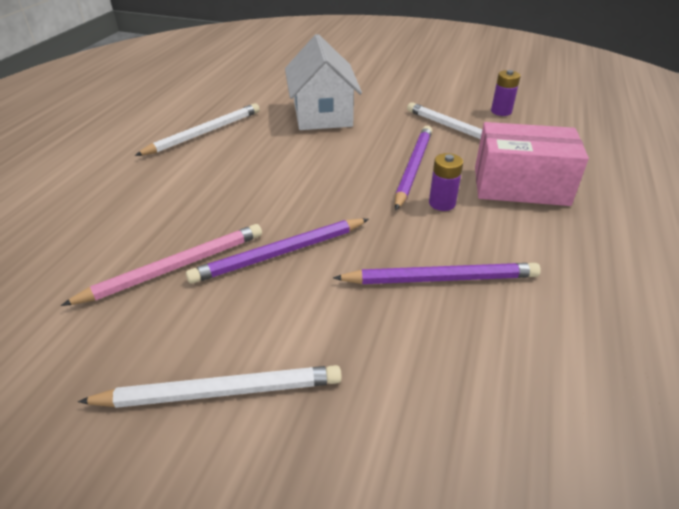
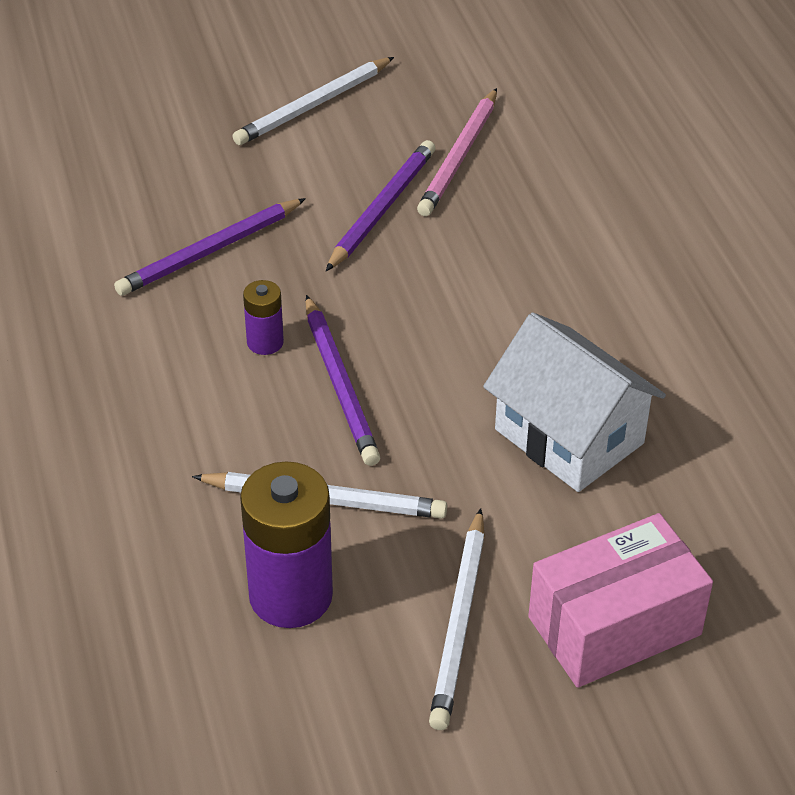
camera: 145 degrees right, 5 degrees up
white pencil [135,103,260,156] -> white pencil moved to [429,508,485,730]
pink box [475,122,589,206] -> pink box moved to [528,513,713,688]
purple battery [491,70,521,116] -> purple battery [240,461,333,628], size x2.00

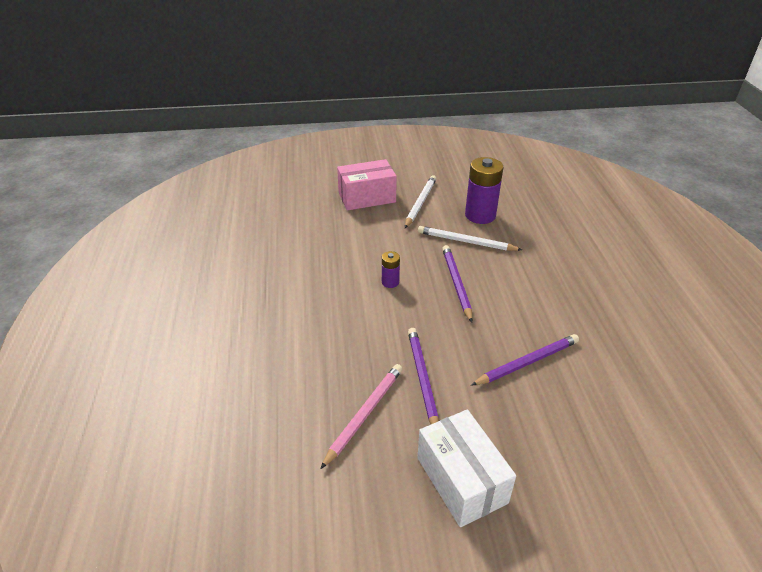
camera: 170 degrees left, 5 degrees down
white pencil [233,57,394,145] -> white box [417,409,516,527]
purple battery [243,280,284,355] -> purple battery moved to [382,251,400,288]
purple pencil [326,140,435,271] -> purple pencil turned 135 degrees clockwise [408,328,439,424]
white house [483,312,666,492] -> none

